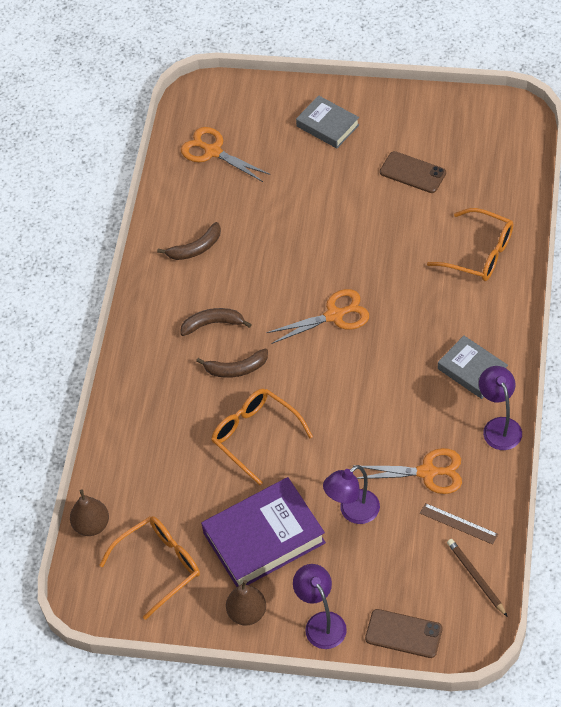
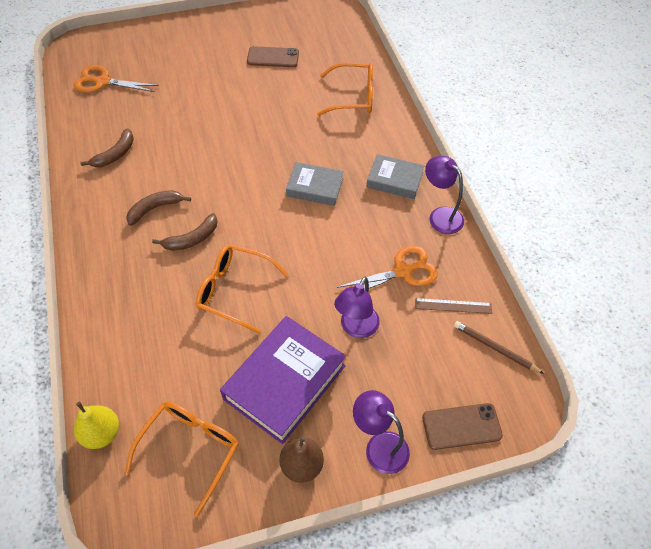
camera: 30 degrees left, 0 degrees up
brown pear [70,490,109,536] -> yellow pear [74,402,119,449]
orange scissors [266,289,369,344] -> none
grey book [296,95,359,148] -> grey book moved to [286,162,344,206]

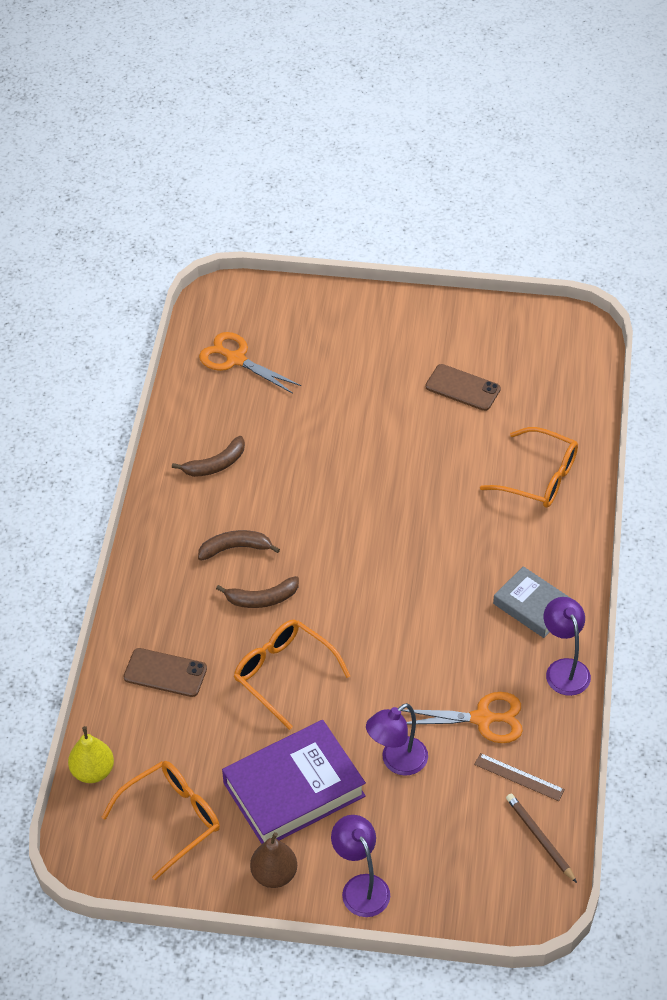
camera: 25 degrees right, 5 degrees down
grey book [286,162,344,206] -> none
brown phone [422,403,503,450] -> brown phone moved to [123,648,207,697]

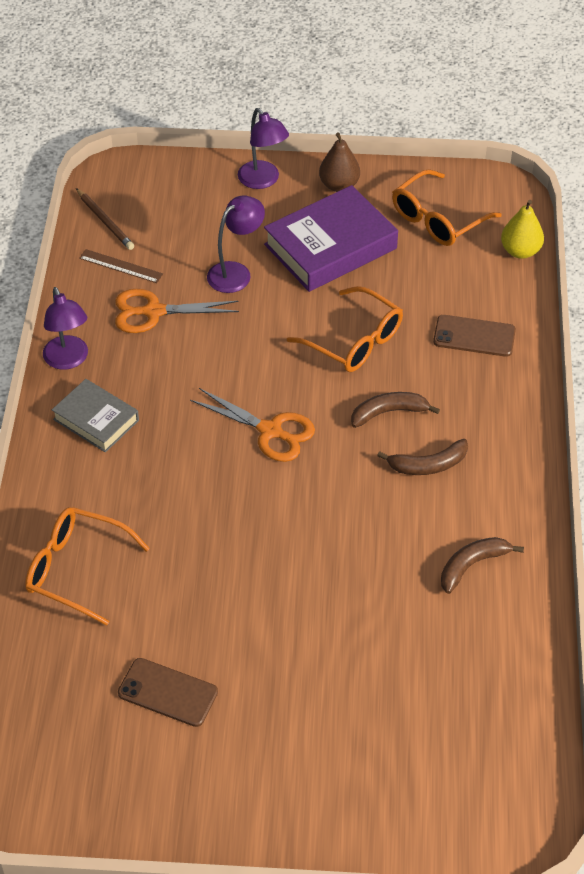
camera: 175 degrees right, 0 degrees up
orange scissors [199,332,301,394] -> orange scissors moved to [190,388,315,462]

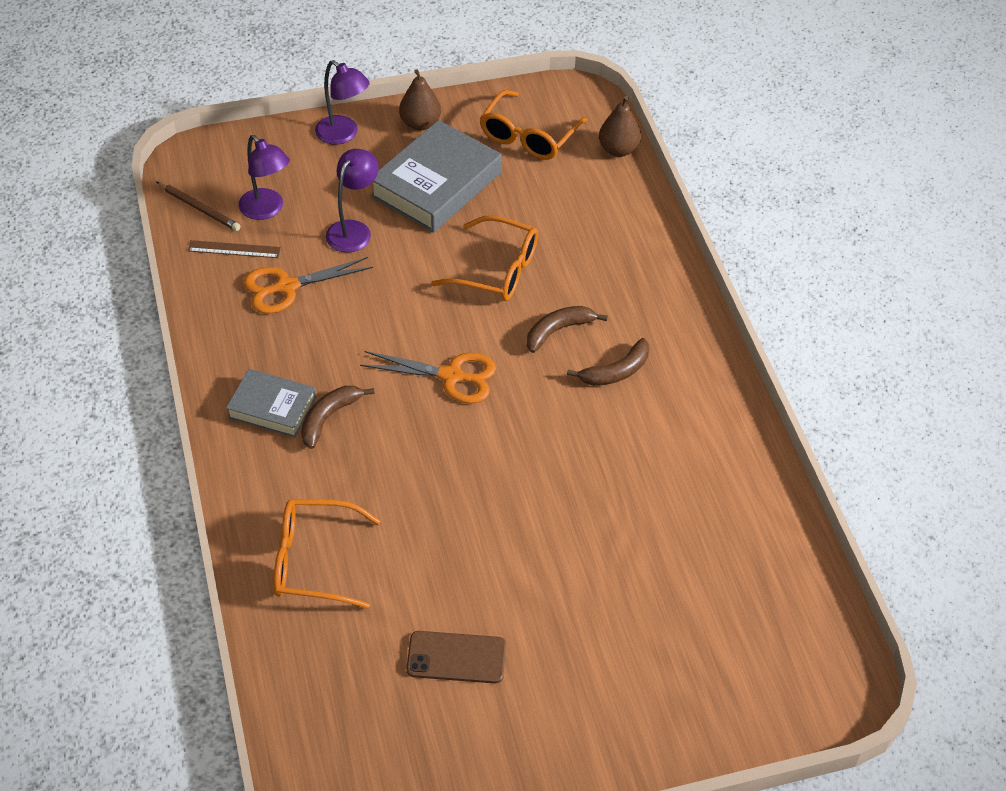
camera: 20 degrees left, 0 degrees up
purple lamp [43,287,88,370] -> purple lamp moved to [239,135,290,220]
purple book [264,185,398,292] -> grey book [370,120,502,233]
brown phone [433,315,516,357] -> none
brown banana [441,537,524,594] -> brown banana moved to [301,386,375,449]
yellow pear [501,200,544,259] -> brown pear [599,96,641,157]

